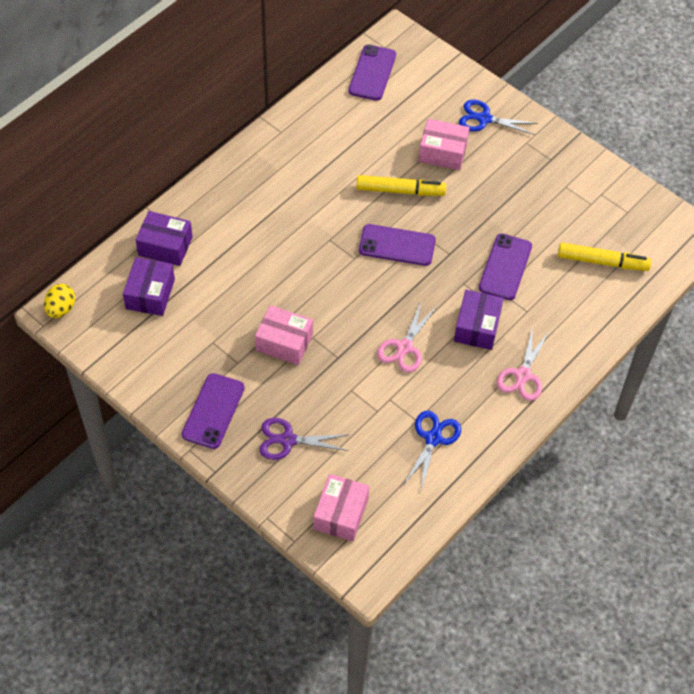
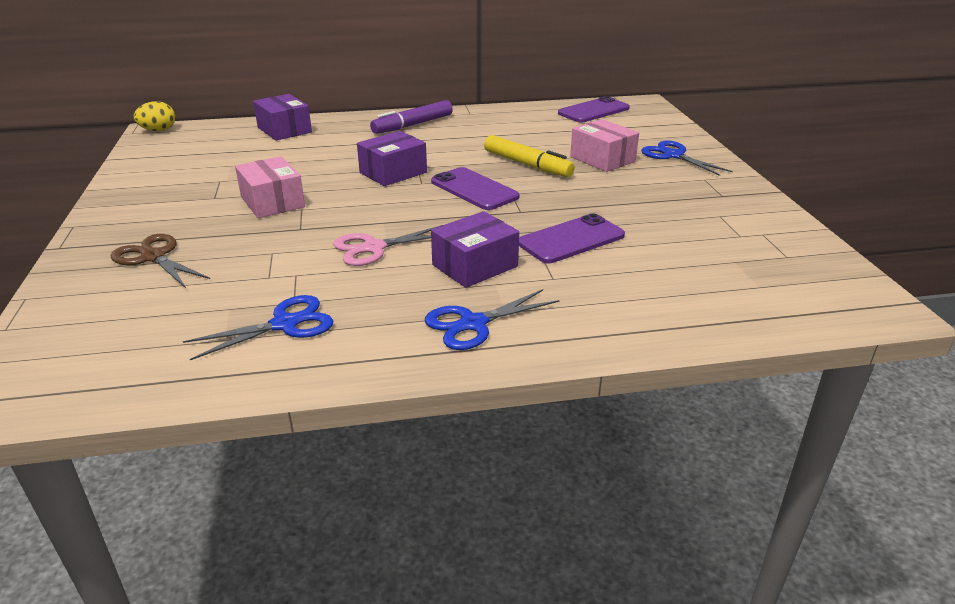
camera: 40 degrees right, 25 degrees down
purple box [123,257,175,316] -> purple box moved to [357,131,427,186]
purple phone [182,373,245,449] -> none
purple scissors [259,418,349,460] -> brown scissors [111,234,210,288]
pink box [313,474,369,541] -> none
pink scissors [497,327,550,401] -> blue scissors [425,289,559,350]
yellow marker [558,243,651,271] -> none
none -> purple marker [370,100,453,134]

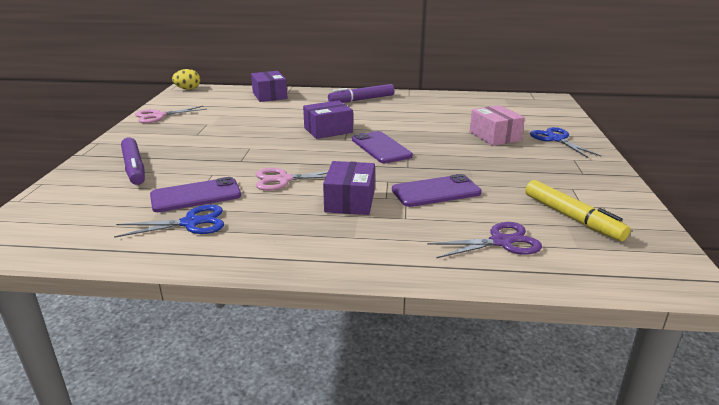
camera: 15 degrees right, 5 degrees down
brown scissors [111,234,210,288] -> purple marker [121,138,145,185]
pink box [235,156,305,218] -> none
blue scissors [425,289,559,350] -> none
purple box [431,211,519,288] -> purple box turned 60 degrees counterclockwise [323,161,375,215]
yellow marker [484,135,575,177] -> yellow marker moved to [525,180,631,241]
purple phone [558,96,630,123] -> purple phone moved to [150,177,241,212]
none -> pink scissors [135,106,207,123]
none -> purple scissors [427,222,542,258]

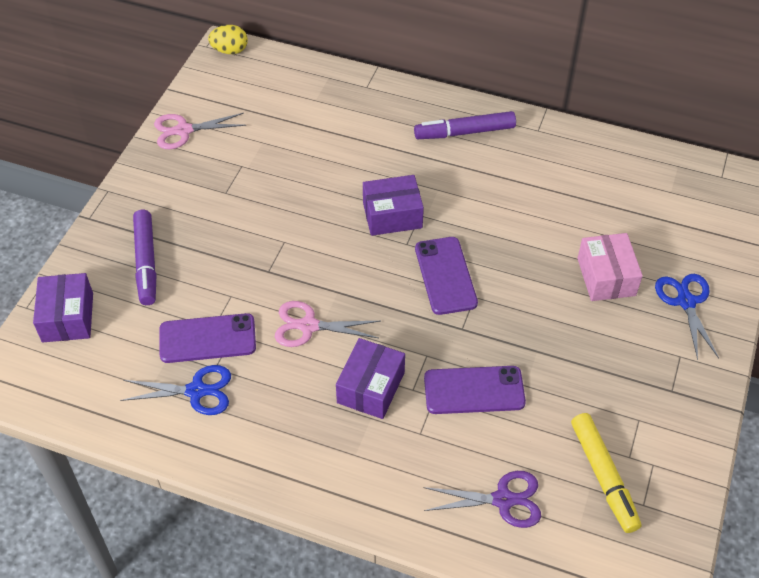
camera: 15 degrees right, 25 degrees up
purple box [251,71,288,102] -> purple box moved to [33,273,93,342]

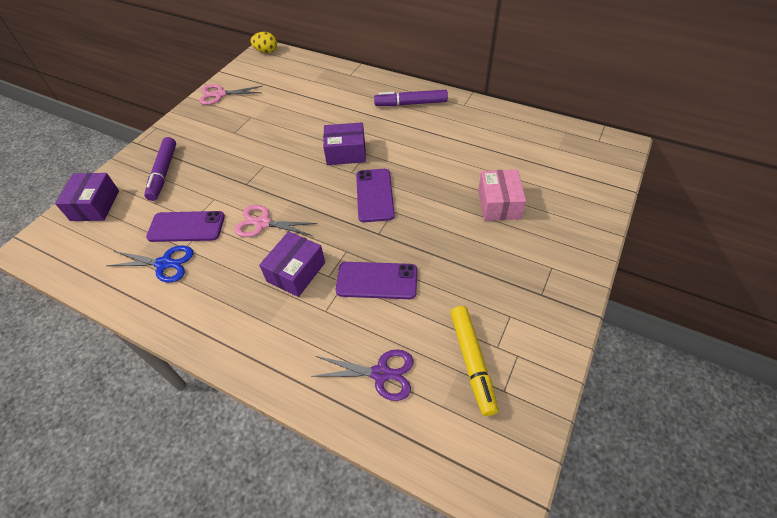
camera: 10 degrees right, 0 degrees up
blue scissors [655,274,719,360] -> none

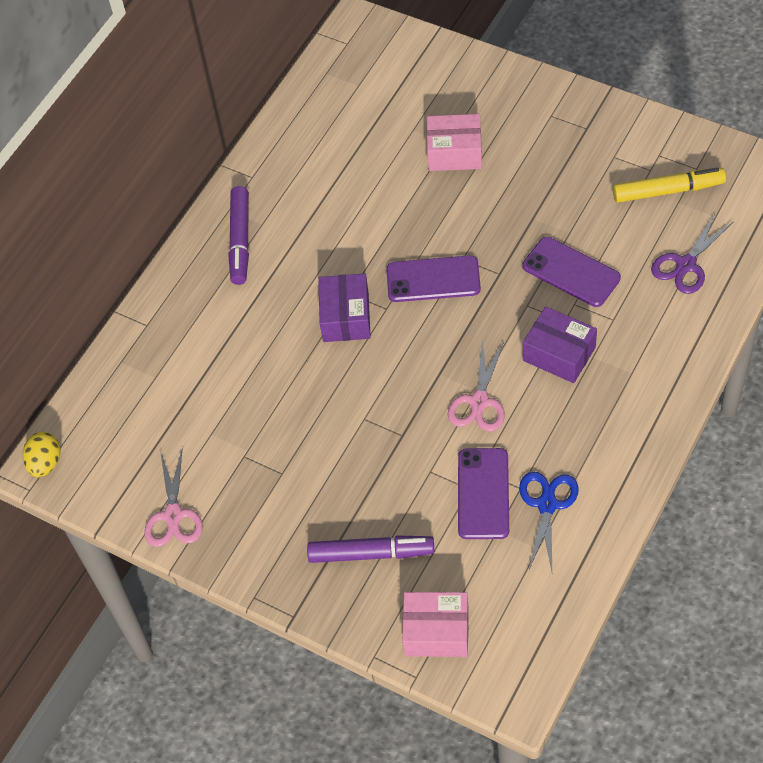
camera: 85 degrees left, 5 degrees up
purple box [55,173,119,221] -> pink box [402,592,469,657]
purple scissors [311,349,414,401] -> purple scissors turned 150 degrees counterclockwise [651,214,733,294]
purple phone [336,262,417,299] -> purple phone turned 60 degrees counterclockwise [523,237,621,307]

